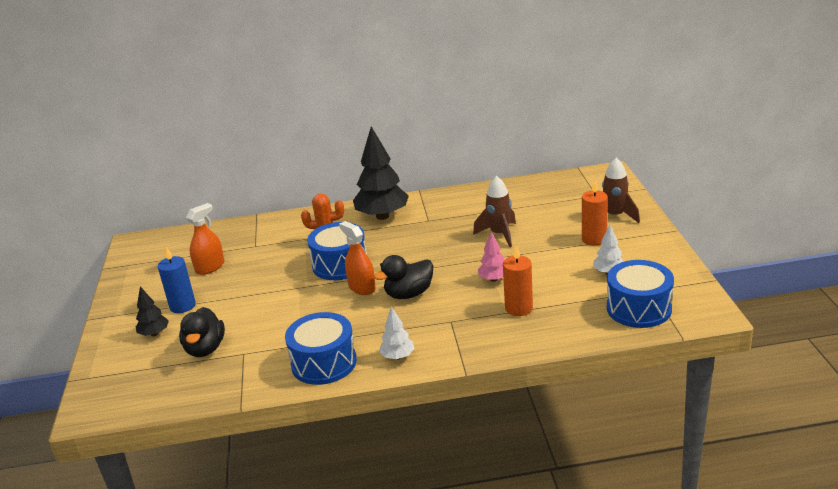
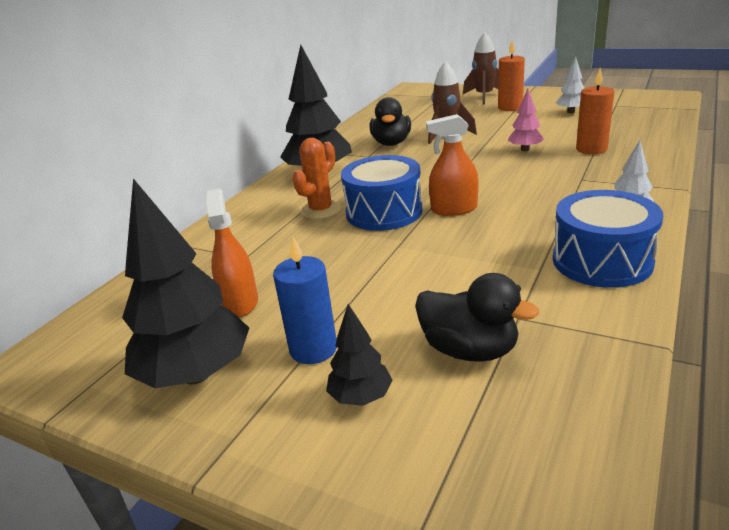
camera: 55 degrees left, 0 degrees up
black duck [374,255,434,299] -> black duck moved to [370,97,411,146]
blue drum [607,260,674,328] -> none
none -> black tree [122,178,249,388]

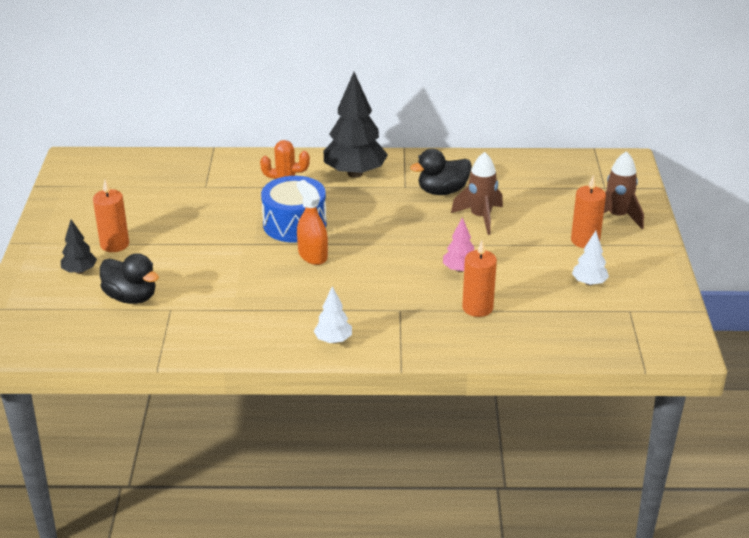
camera: 60 degrees right, 5 degrees up
black tree [122,178,249,388] -> none
orange spray bottle [206,189,258,317] -> none
blue candle [273,237,337,364] -> orange candle [93,180,129,252]
black duck [415,273,539,362] -> black duck turned 60 degrees counterclockwise [100,253,159,304]
blue drum [553,190,663,288] -> none

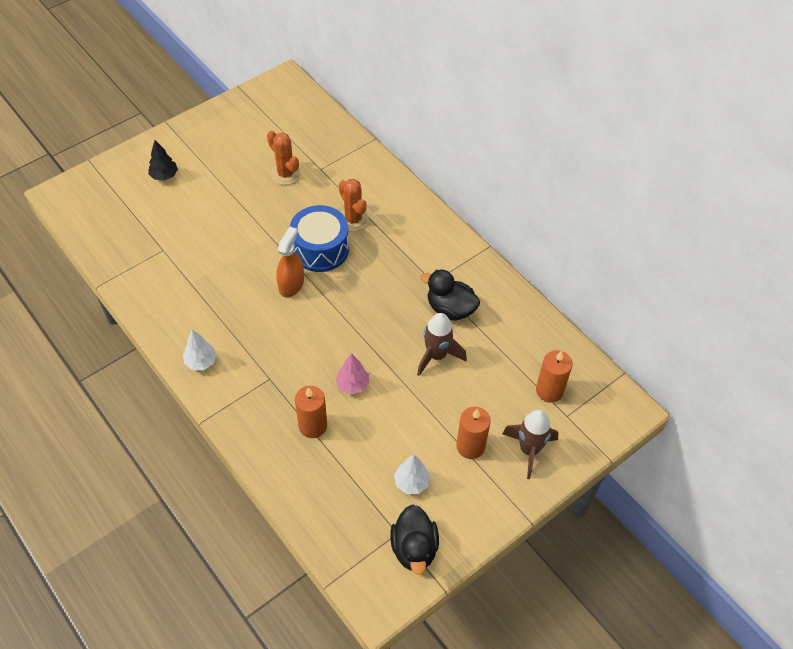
camera: 50 degrees right, 20 degrees up
orange candle [93,180,129,252] -> orange candle moved to [536,350,573,403]
black duck [100,253,159,304] -> black duck moved to [390,504,439,575]
black tree [324,72,388,178] -> none
none -> orange cactus [267,131,301,185]

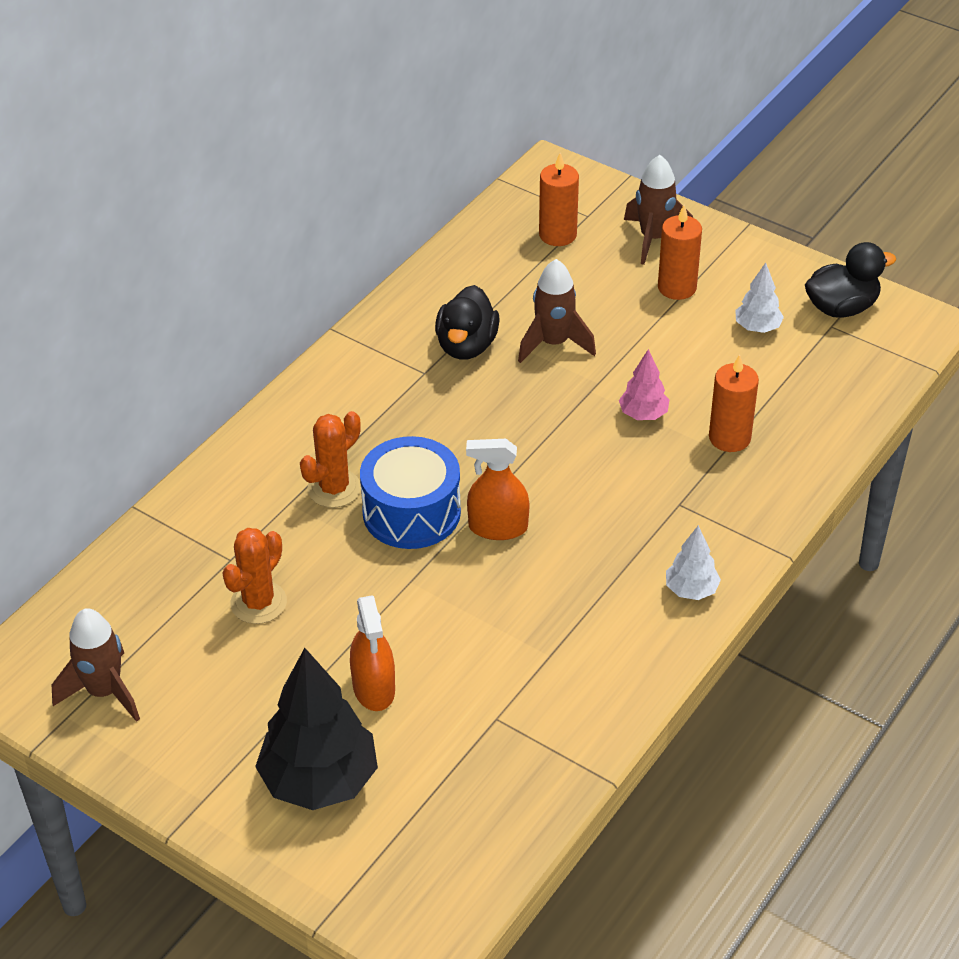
camera: 105 degrees left, 10 degrees down
black tree [148,140,178,181] -> black tree [255,648,378,810], size x2.01
none -> brown rocket [52,608,140,722]
none -> orange spray bottle [350,595,395,711]

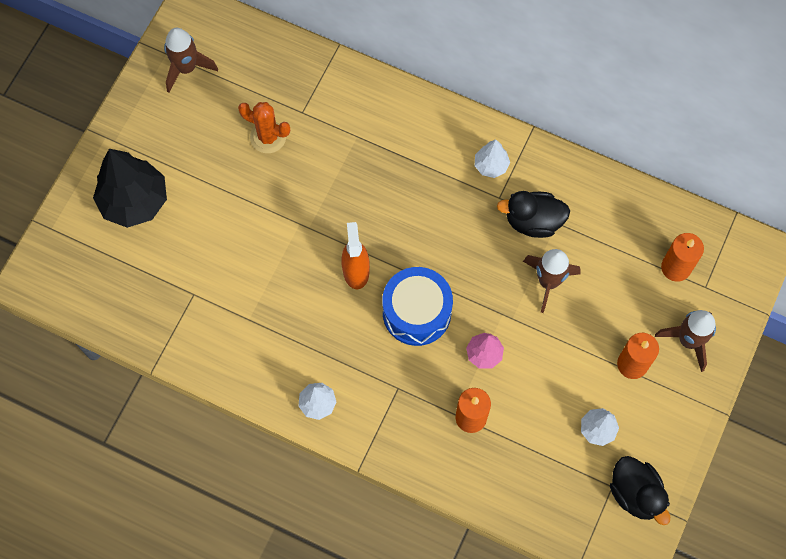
camera: 80 degrees right, 25 degrees up
orange cactus [300,411,361,508] -> none
orange spray bottle [350,595,395,711] -> none
blue drum [360,436,461,549] -> blue drum moved to [382,267,453,346]
none -> white tree [474,139,510,178]

